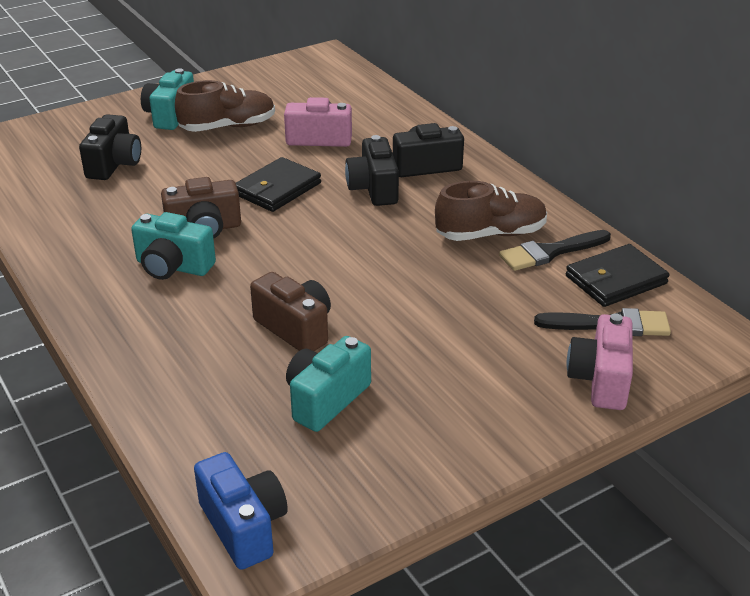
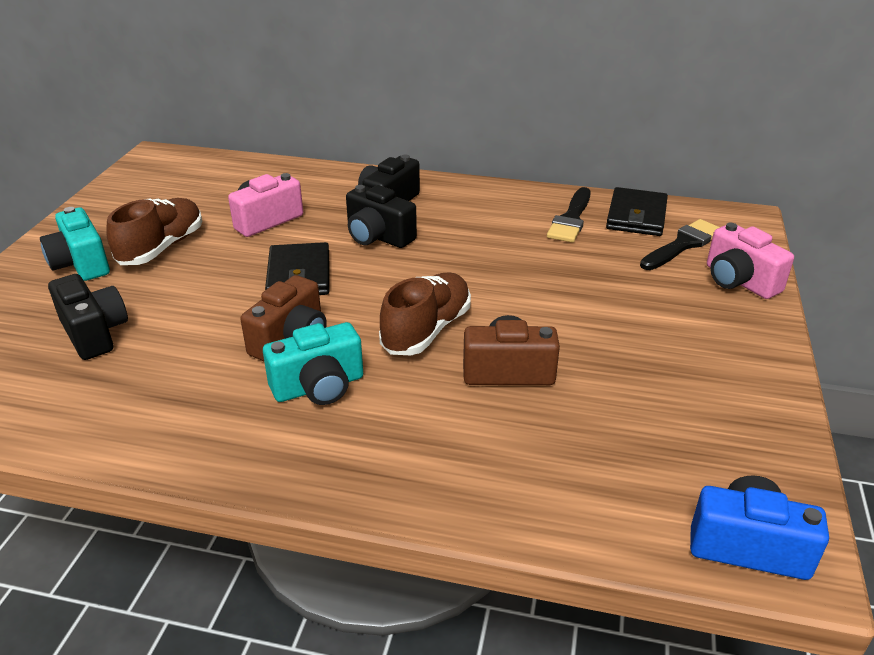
camera: 45 degrees left, 0 degrees up
turquoise camera [286,336,371,432] -> none
brown shoe [435,181,547,241] -> brown shoe moved to [379,272,471,355]

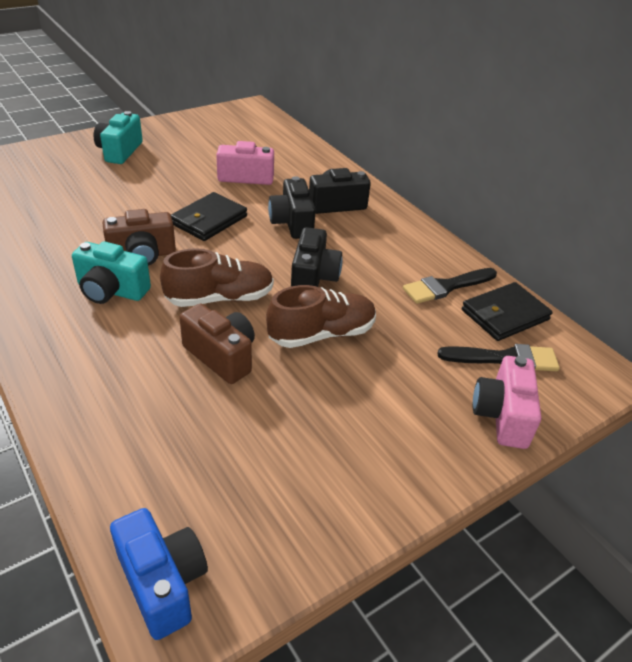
camera: 40 degrees right, 5 degrees up
black camera [48,274,128,360] -> black camera moved to [291,227,343,287]
brown shoe [106,198,202,265] -> brown shoe moved to [266,285,376,348]

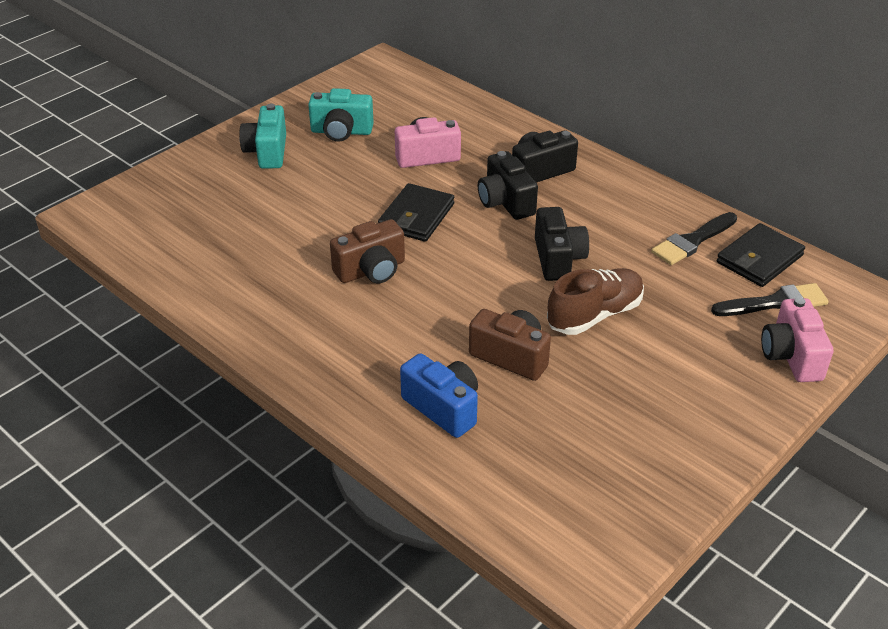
camera: 10 degrees left, 0 degrees up
turquoise camera [72,241,151,304] -> turquoise camera moved to [308,88,374,142]
blue camera [110,508,208,640] -> blue camera moved to [400,353,478,438]
brown shoe [160,248,274,307] -> none

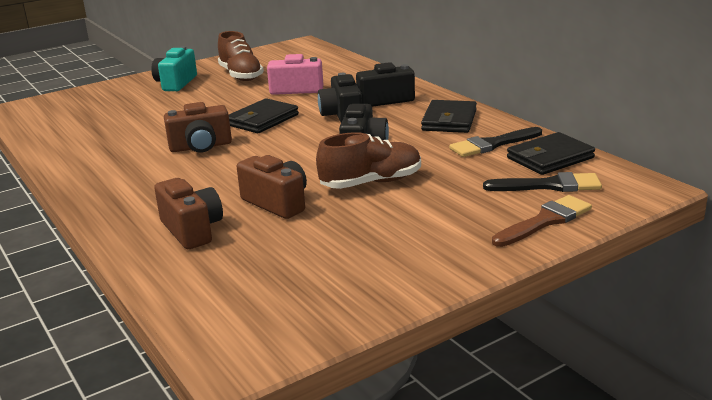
camera: 15 degrees right, 15 degrees down
turquoise camera [308,88,374,142] -> brown shoe [218,31,264,81]
blue camera [400,353,478,438] -> brown camera [154,178,223,249]
pink camera [761,297,833,382] -> brown brush [492,195,592,247]
none -> black wallet [421,100,477,133]

